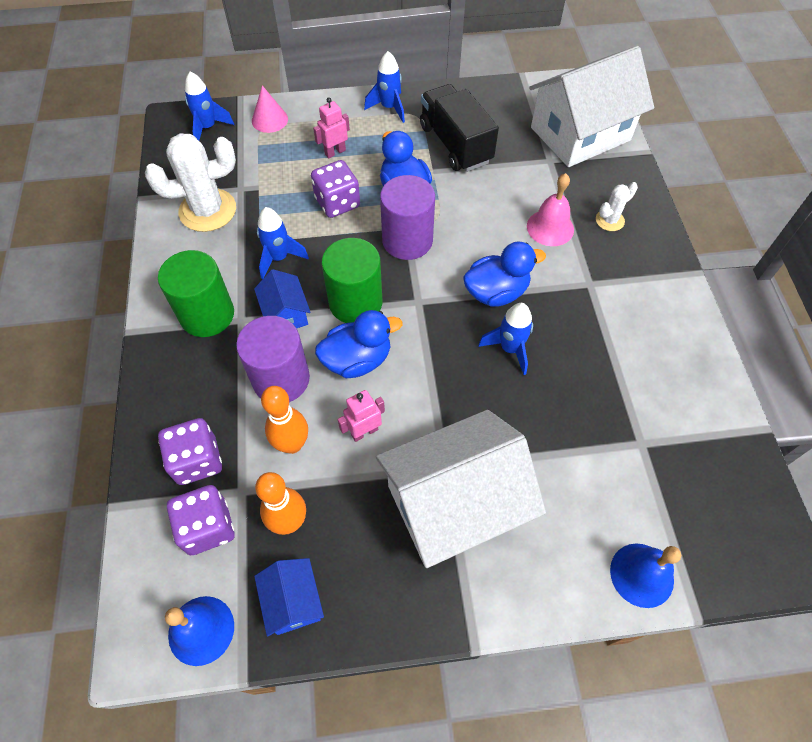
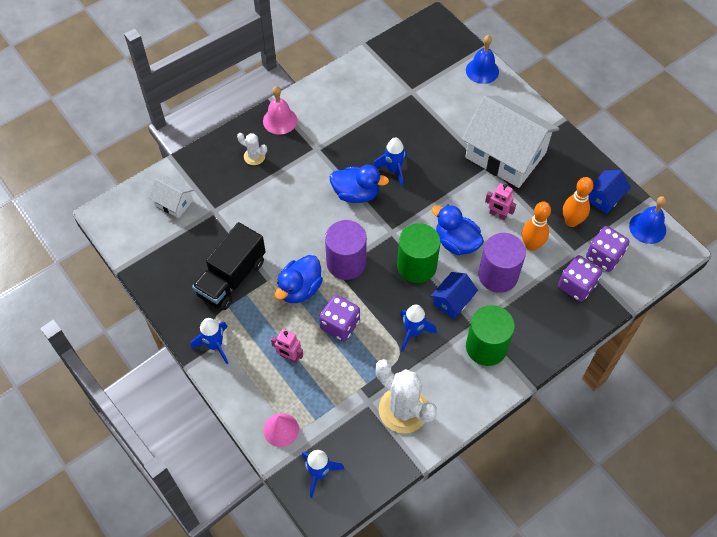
camera: 120 degrees left, 0 degrees up
blue duck [463,241,546,307] -> blue duck turned 150 degrees clockwise [330,165,389,203]
pink bell [527,173,574,246] -> pink bell moved to [263,86,297,135]
white house [529,46,654,167] -> white house [149,176,194,218], size x0.45

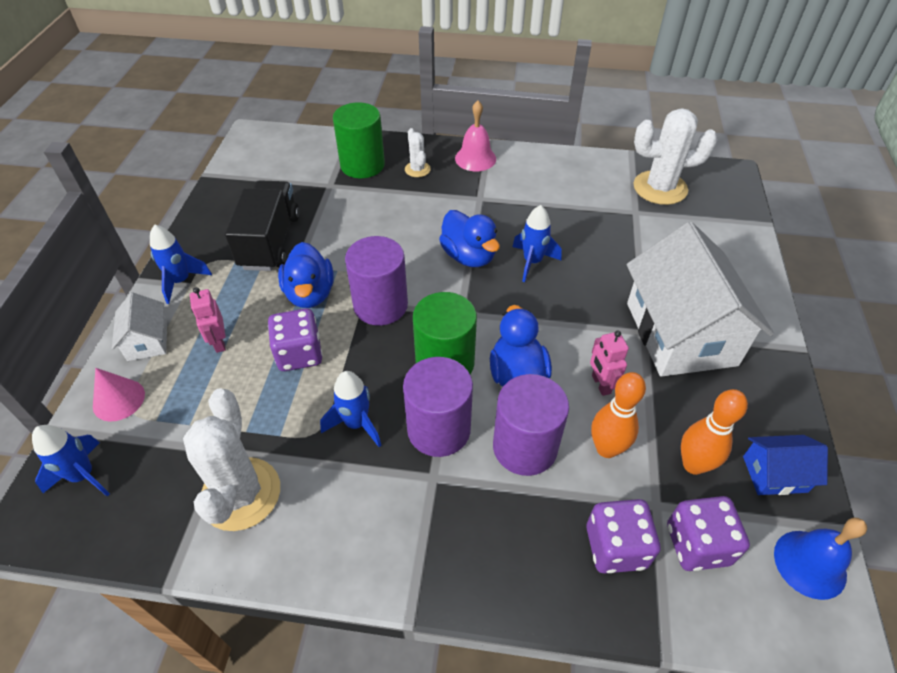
camera: 45 degrees right, 10 degrees down
white house [149,176,194,218] -> white house moved to [112,292,167,361]
black truck [192,222,266,310] -> black truck turned 105 degrees clockwise [225,180,300,271]
blue duck [275,255,323,303] -> blue duck turned 90 degrees counterclockwise [278,242,334,308]
blue house [431,272,478,319] -> purple cylinder [403,357,473,457]
blue bell [466,35,499,84] -> none
green cylinder [466,305,515,366] -> green cylinder moved to [333,102,385,178]
none -> white cactus [634,108,718,205]

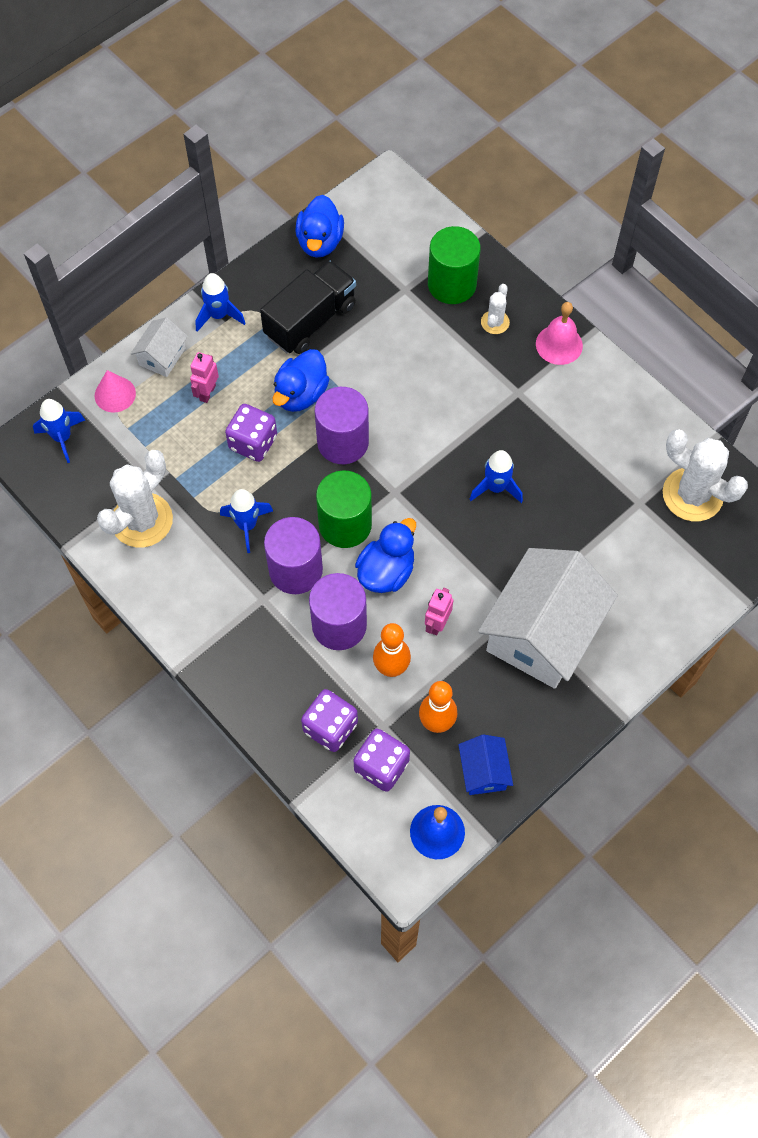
camera: 40 degrees right, 15 degrees up
blue duck [439,210,500,267] -> blue duck moved to [295,195,344,258]
blue house [743,435,828,495] -> blue house turned 45 degrees clockwise [458,734,513,795]

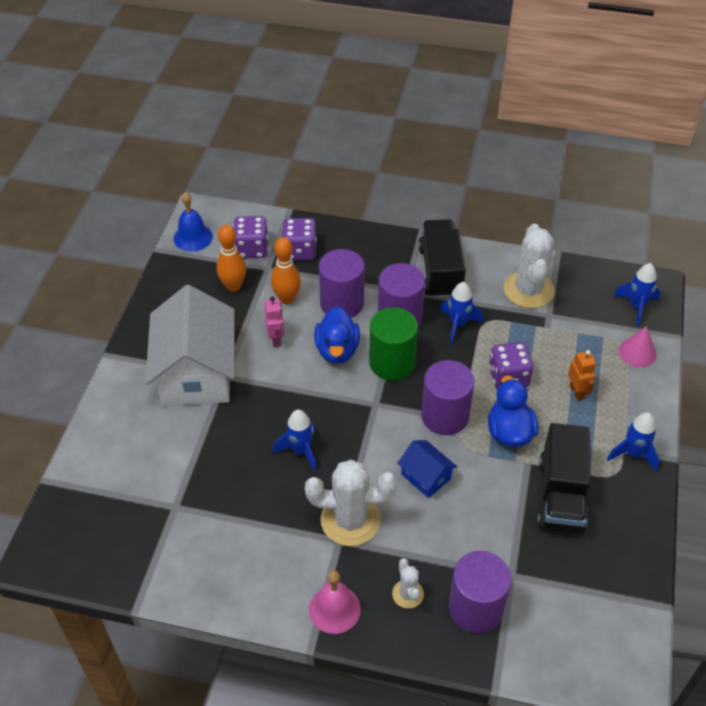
camera: 145 degrees right, 15 degrees down
white house [131,317,188,377] -> none
pink robot [190,352,219,403] -> orange robot [568,350,596,401]
blue duck [295,195,344,258] -> none
green cylinder [428,226,481,304] -> purple cylinder [449,551,512,633]
blue house [458,734,513,795] -> blue house moved to [397,440,457,498]
white cactus [663,429,748,521] -> white cactus moved to [305,459,397,546]
none -> black truck [418,219,466,299]

